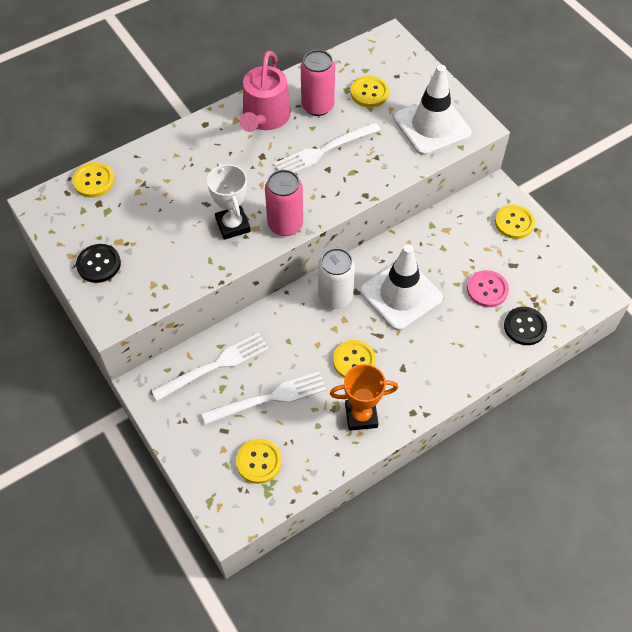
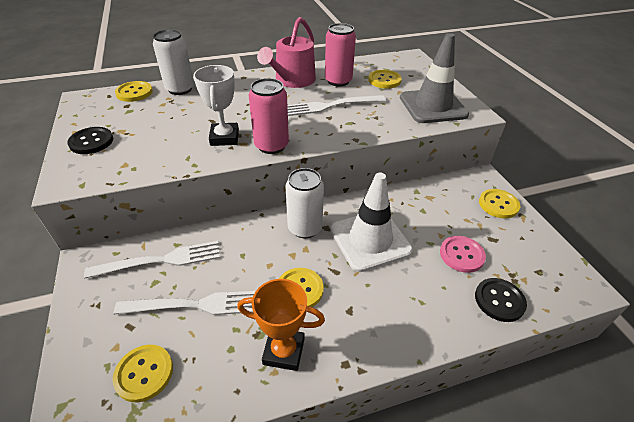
camera: 15 degrees right, 15 degrees down
white traffic cone [394,65,472,155] -> grey traffic cone [400,33,469,123]
none -> white can [153,29,194,95]

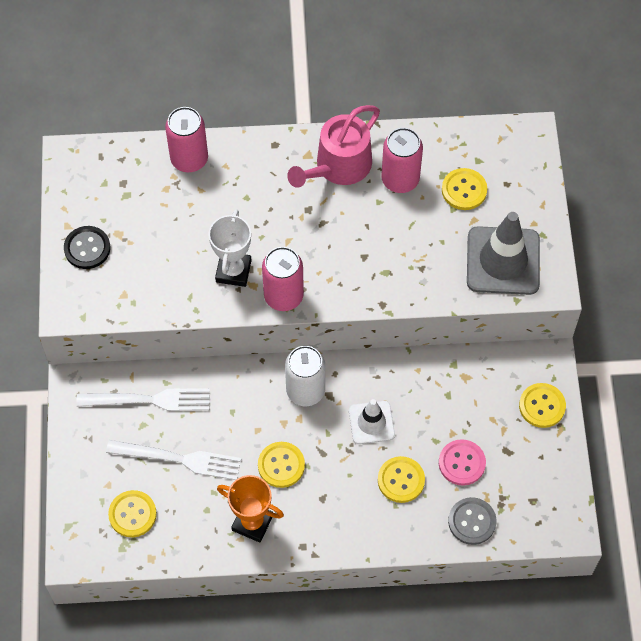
camera: 15 degrees right, 20 degrees up
yellow button [115,81,153,102] -> yellow button moved to [378,456,425,503]
white can [153,29,194,95] -> pink can [165,107,208,172]
white fork [287,95,386,116] -> none
white traffic cone [330,173,413,272] -> white traffic cone [349,399,395,444], size x0.58
black button [475,278,527,322] -> grey button [448,497,497,545]

